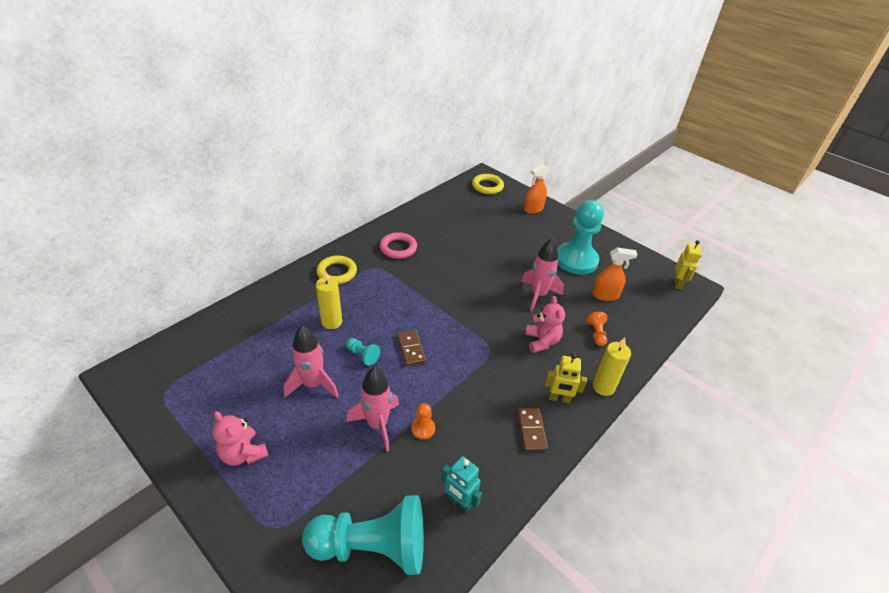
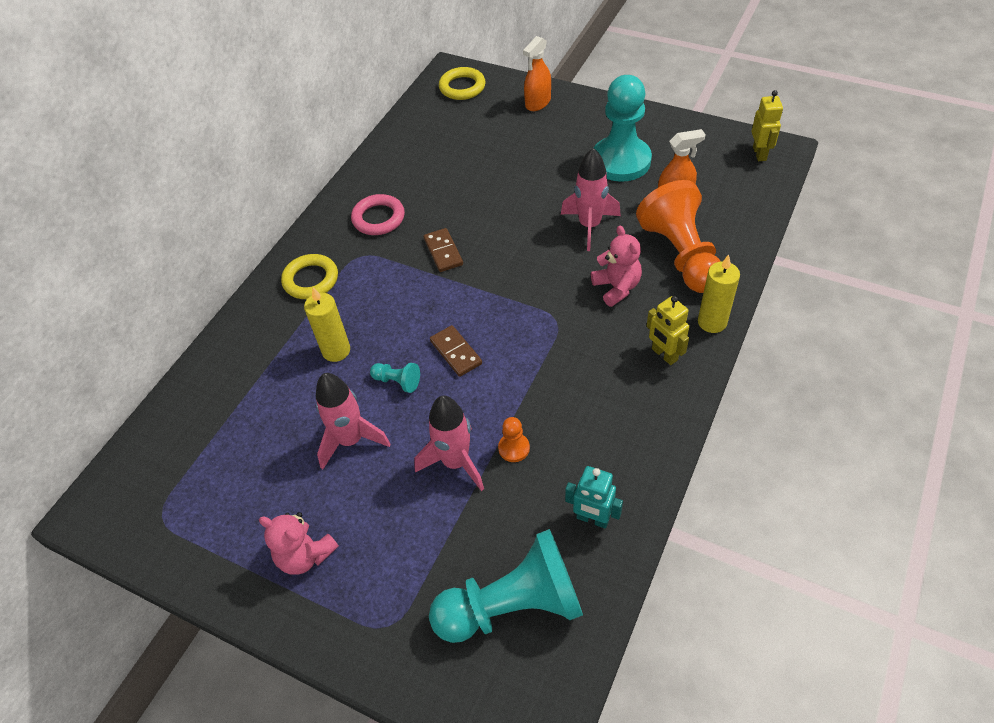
camera: 10 degrees left, 10 degrees up
brown domino [517,408,548,451] -> brown domino moved to [424,228,463,272]
yellow robot [545,354,587,403] -> yellow robot turned 60 degrees clockwise [647,296,689,365]
orange pawn [587,312,608,346] -> orange pawn [636,180,721,293], size x2.44

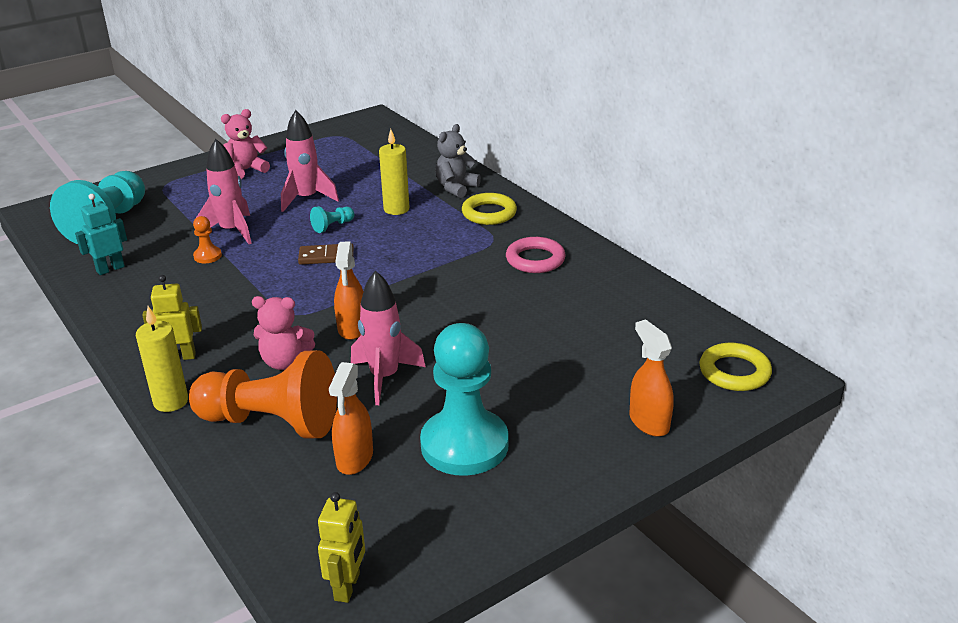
camera: 115 degrees right, 20 degrees down
brown domino [424,228,463,272] -> none
yellow robot [751,90,783,161] -> yellow robot turned 105 degrees counterclockwise [318,492,365,603]
none -> orange spray bottle [334,242,364,340]
none -> grey teddy bear [435,124,481,198]

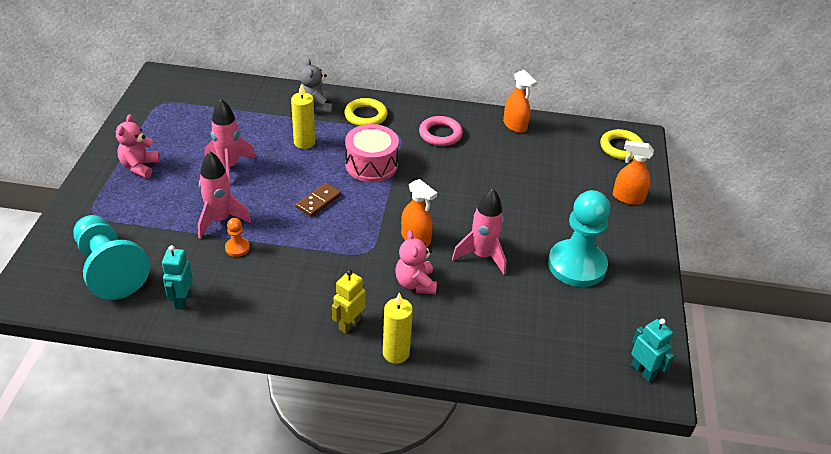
camera: 50 degrees left, 10 degrees up
orange pawn [189,350,337,438] -> none
pink teddy bear [252,296,315,370] -> pink teddy bear turned 120 degrees clockwise [395,230,437,294]
turquoise pawn [310,206,354,233] -> none
yellow robot [318,492,365,603] -> turquoise robot [631,319,674,382]
orange spray bottle [329,362,373,475] -> orange spray bottle moved to [503,70,537,133]
none -> pink drum [345,124,399,182]

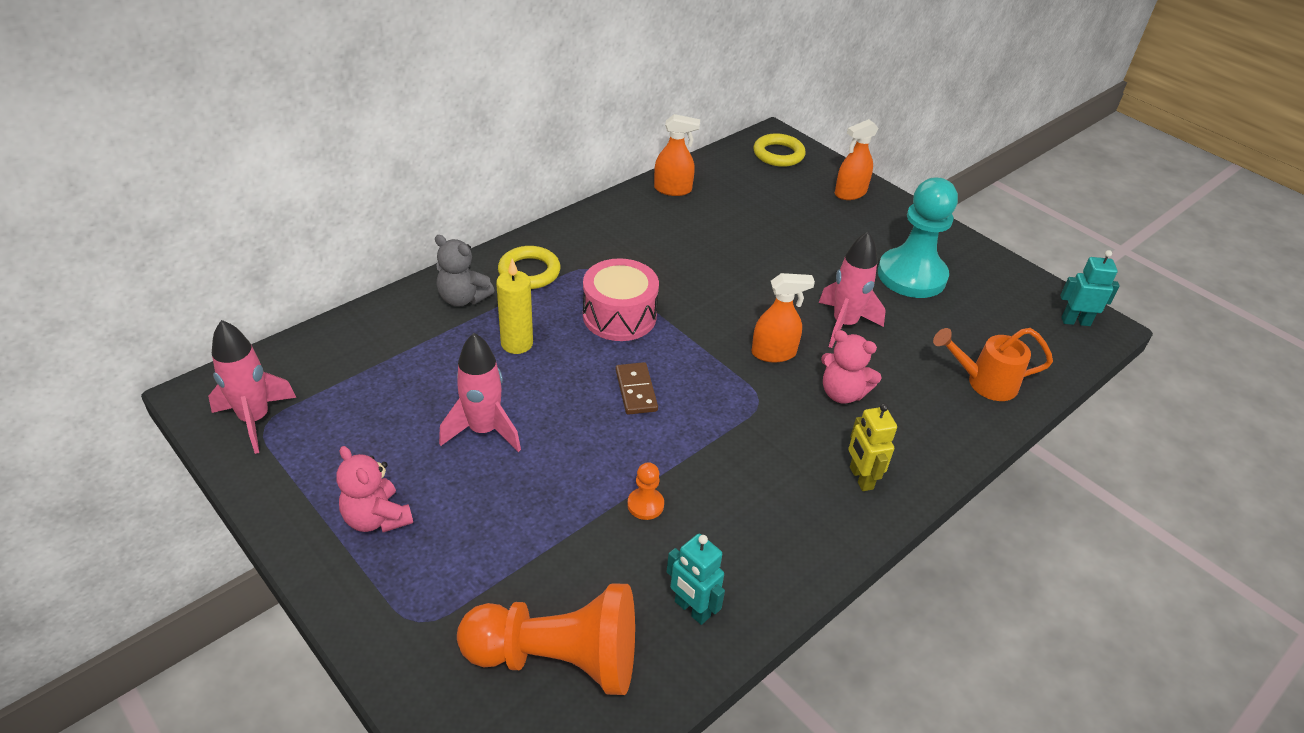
camera: 50 degrees left, 0 degrees up
turquoise pawn [73,215,150,300] -> orange pawn [457,584,635,695]
pink rocket [198,151,251,239] -> pink rocket moved to [208,320,297,454]
yellow candle [383,292,413,364] -> none
pink ring [419,116,463,146] -> none
none -> orange watering can [933,328,1053,401]

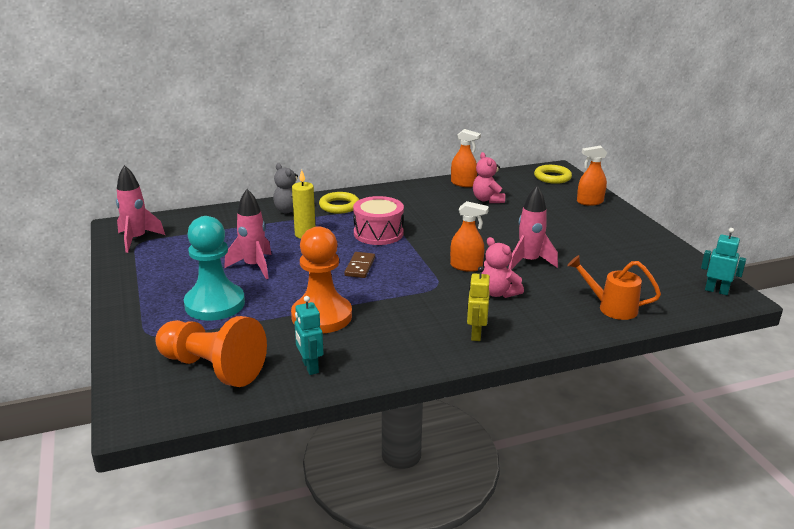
camera: 25 degrees right, 15 degrees down
pink teddy bear [336,446,413,532] -> pink teddy bear moved to [473,152,505,203]
orange pawn [627,462,664,520] -> orange pawn [291,226,352,333], size x2.44
turquoise pawn [878,178,958,298] -> turquoise pawn moved to [184,216,245,321]

